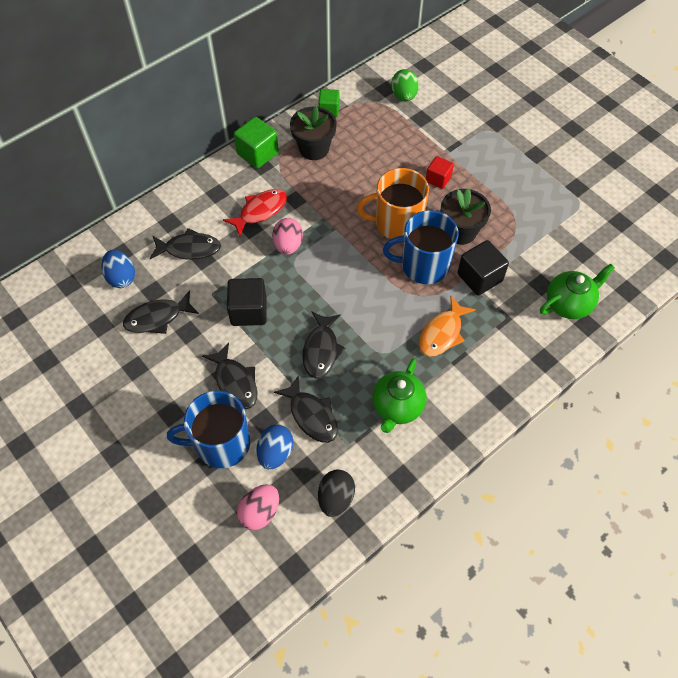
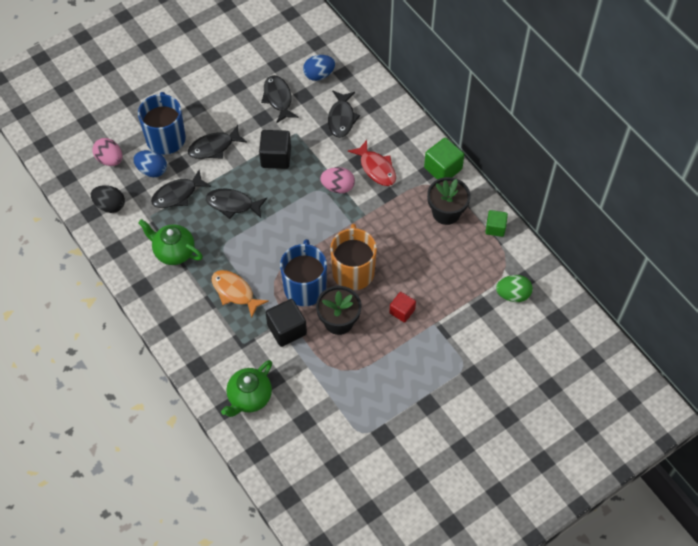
camera: 95 degrees right, 0 degrees up
green teapot [540,264,615,319] -> green teapot turned 60 degrees clockwise [221,360,272,417]

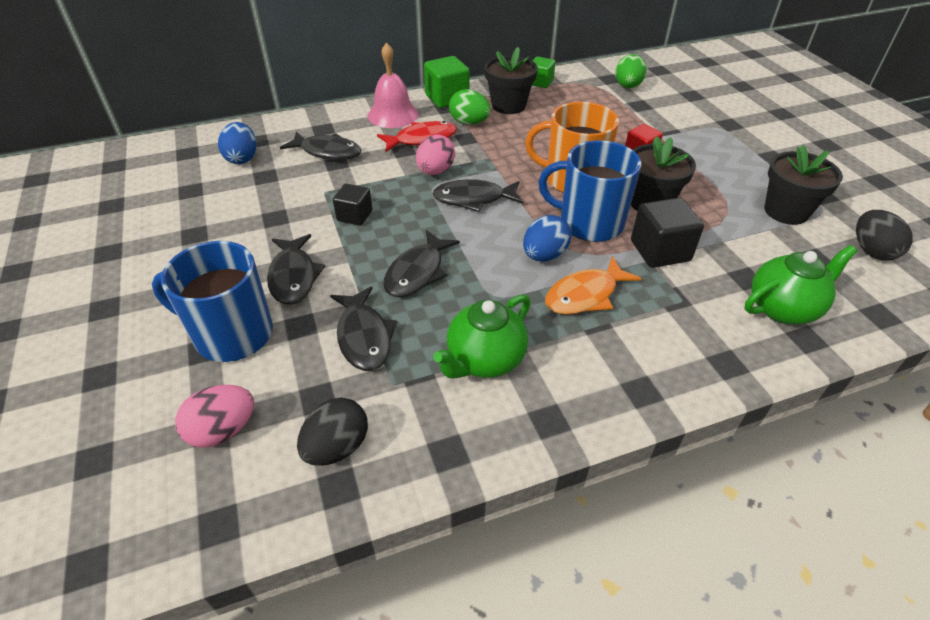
camera: 75 degrees left, 15 degrees down
blue egg [133,150,167,177] -> blue egg moved to [523,215,571,262]
green teapot [221,360,272,417] -> green teapot turned 75 degrees counterclockwise [744,245,857,324]
black cube [259,130,291,169] -> black cube [333,184,372,226], size x0.64
black fish [261,75,299,123] -> black fish moved to [432,179,524,212]
none -> pink bell [368,42,419,128]
none -> green egg [449,89,491,125]
none -> black flower pot [764,145,843,225]
none -> black egg [856,210,913,260]

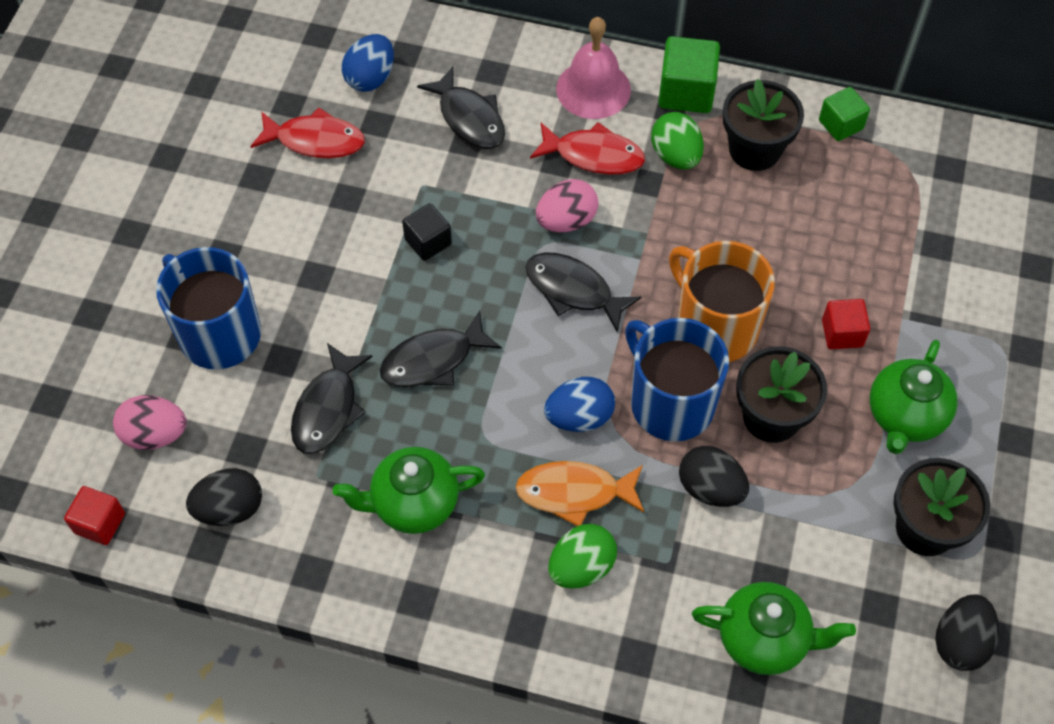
camera: 35 degrees right, 15 degrees up
black fish [267,234,325,305] -> none
green egg [615,54,647,88] -> green egg moved to [548,524,617,589]
black cube [631,198,704,268] -> black egg [679,446,749,507]
none -> red cube [64,486,125,545]
none -> red fish [250,107,365,159]
none -> green teapot [870,340,958,454]

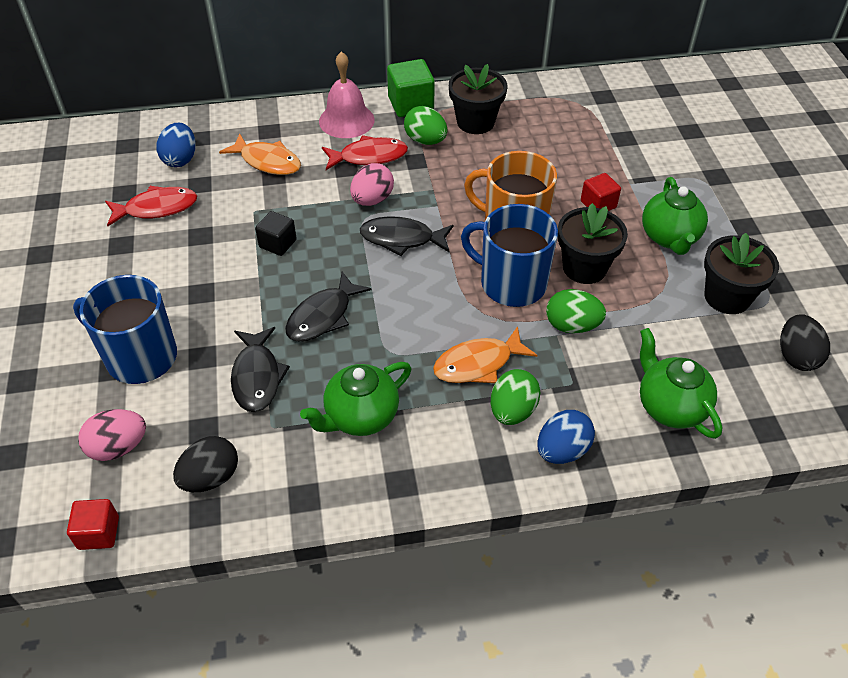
camera: 25 degrees left, 10 degrees down
black fish [417,66,505,149] -> orange fish [219,133,301,175]
blue egg [544,377,615,432] -> blue egg moved to [537,410,595,464]
black egg [679,446,749,507] -> green egg [546,289,606,333]
green teapot [692,582,856,675] -> green teapot turned 105 degrees counterclockwise [640,328,722,439]
green cube [819,87,870,141] -> none

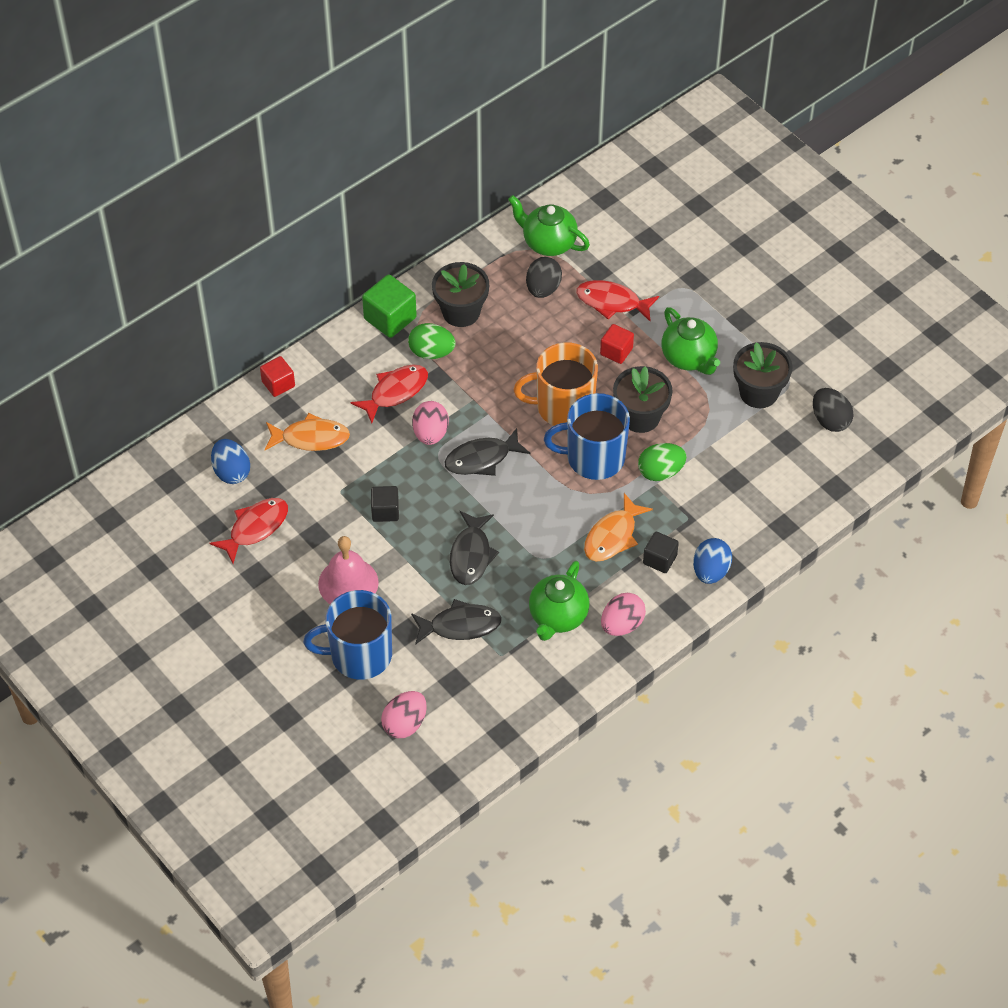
camera: 30 degrees left, 5 degrees up
red cube [67,499,119,550] -> red cube moved to [260,356,295,397]
black egg [173,436,238,492] -> black egg moved to [526,257,562,298]
black fish [231,327,290,412] -> black fish turned 60 degrees counterclockwise [411,599,502,645]
pink bell [319,51,375,138] -> pink bell moved to [318,536,379,604]
green egg [491,369,541,425] -> black cube [643,532,679,573]
green teapot [640,328,722,439] -> green teapot moved to [508,195,590,256]
none -> red fish [576,280,659,321]
none -> pink egg [601,593,646,636]

